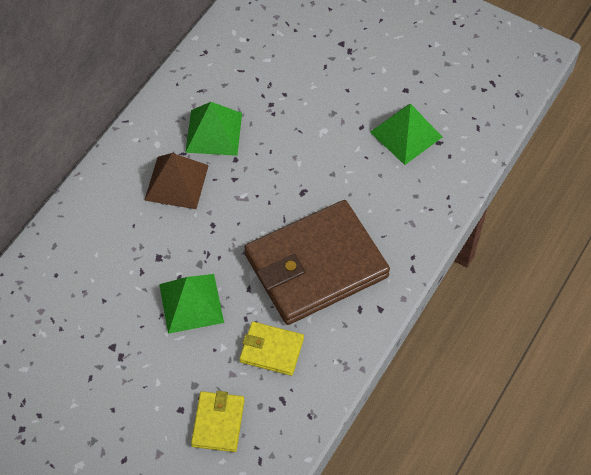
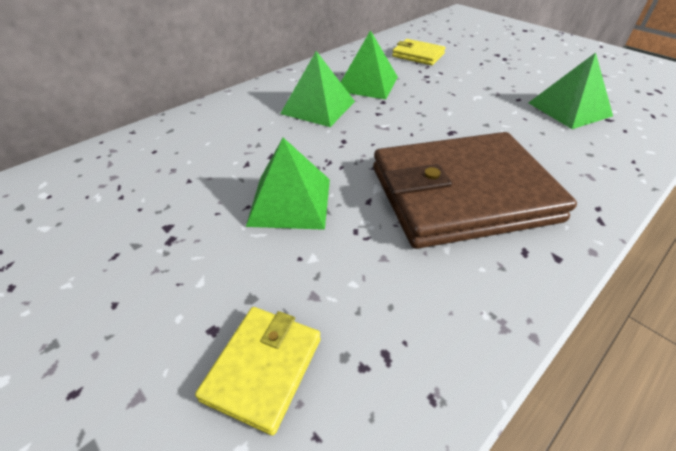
camera: 15 degrees right, 15 degrees down
brown pyramid [144,153,209,209] -> green pyramid [280,51,355,127]
yellow wallet [239,322,304,376] -> yellow wallet moved to [392,39,446,65]

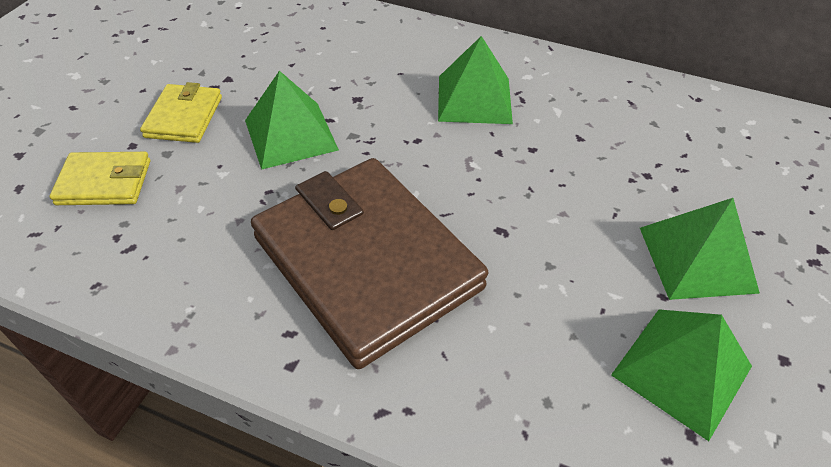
camera: 65 degrees right, 5 degrees up
green pyramid [341,30,398,99] -> green pyramid moved to [640,198,760,300]
yellow wallet [392,39,446,65] -> yellow wallet moved to [140,82,222,143]

